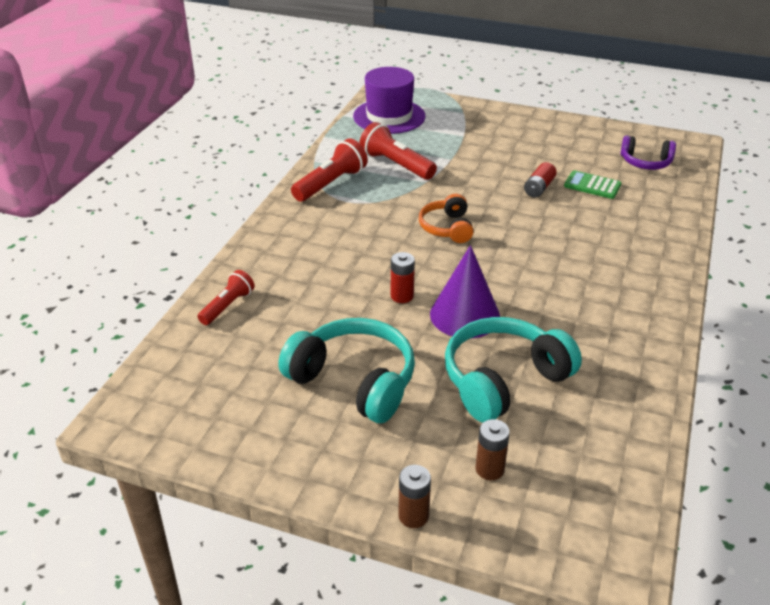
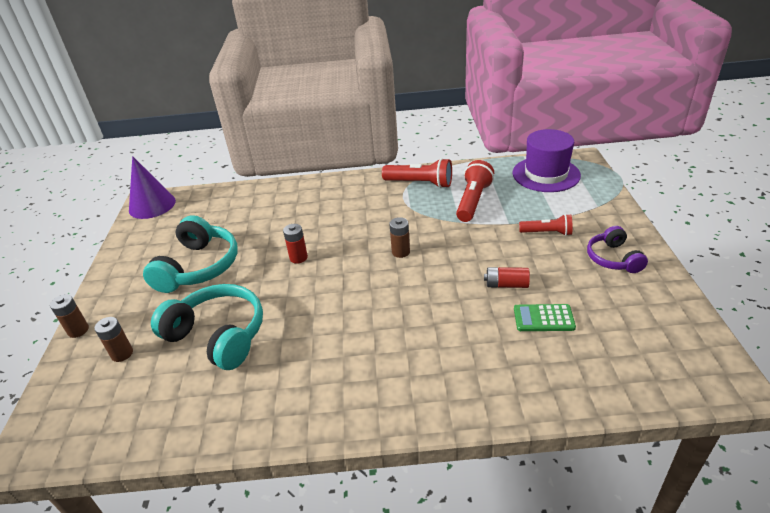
camera: 70 degrees right, 0 degrees up
red flashlight [197,270,255,325] -> red flashlight moved to [519,214,572,236]
orange headphones [419,194,474,243] -> brown battery [389,217,410,258]
purple cone [430,245,500,339] -> purple cone moved to [129,156,176,219]
green calculator [564,170,622,199] -> green calculator turned 90 degrees counterclockwise [514,304,576,331]
purple headphones [621,135,676,170] -> purple headphones moved to [587,226,648,273]

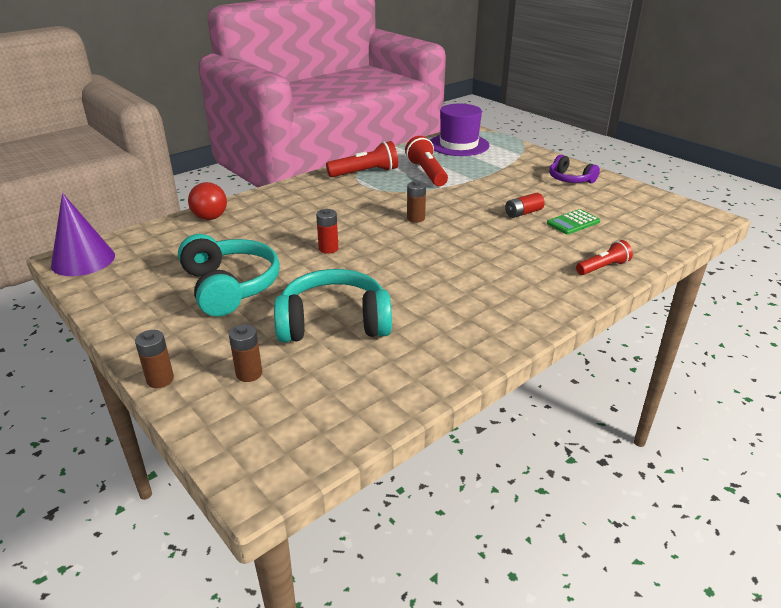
camera: 40 degrees left, 5 degrees down
red flashlight [519,214,572,236] -> red flashlight moved to [576,240,633,275]
none -> red ball [188,182,227,220]

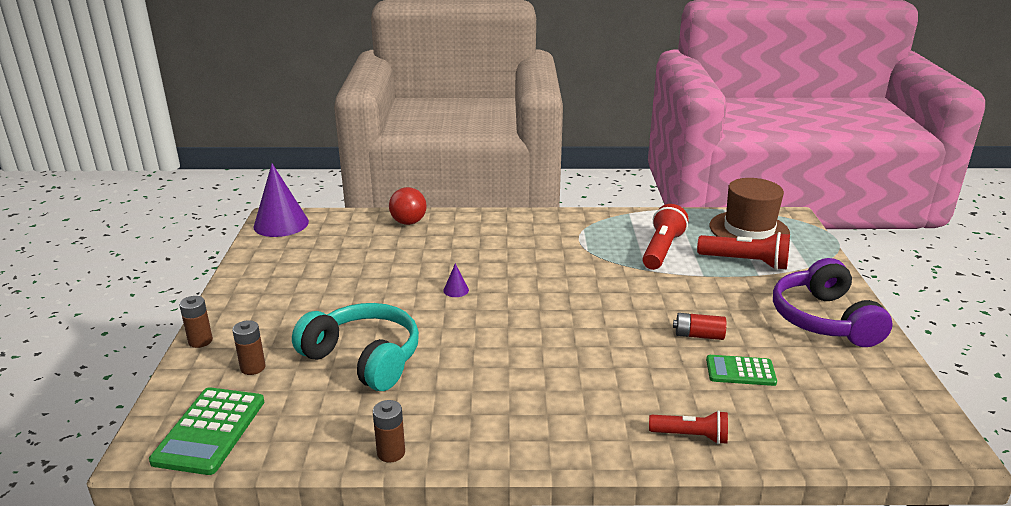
camera: 40 degrees right, 5 degrees down
turquoise headphones [178,234,280,317] -> none
red battery [316,209,338,254] -> purple cone [443,264,469,297]
red flashlight [326,141,398,177] -> red flashlight moved to [697,232,790,270]
brown battery [407,181,426,223] -> brown battery moved to [373,400,405,463]
purple hat [430,104,489,156] -> brown hat [710,178,790,240]
purple headphones [549,155,600,183] -> purple headphones [773,258,893,347], size x1.70
none -> green calculator [149,387,264,475]

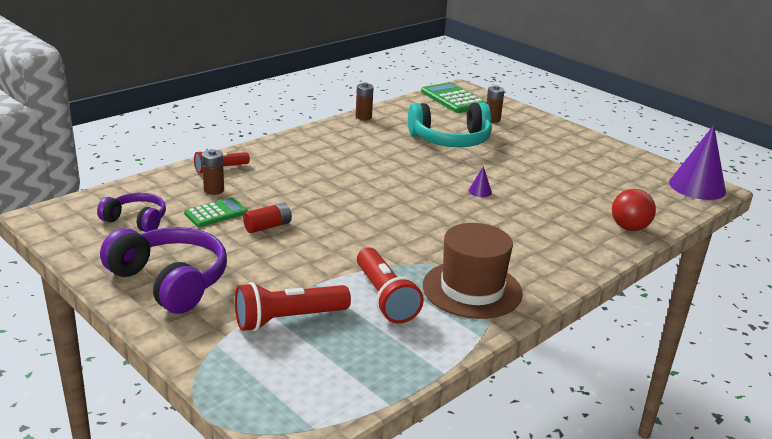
camera: 135 degrees right, 0 degrees up
brown battery [179,296,213,348] -> brown battery moved to [202,149,224,195]
brown hat [710,178,790,240] -> brown hat moved to [423,223,523,319]
none -> purple headphones [97,193,166,232]

